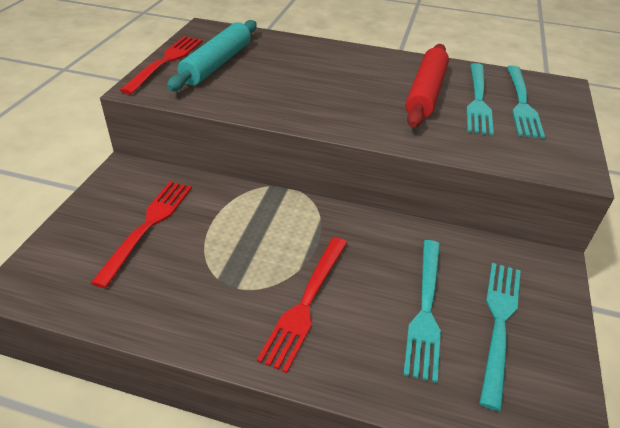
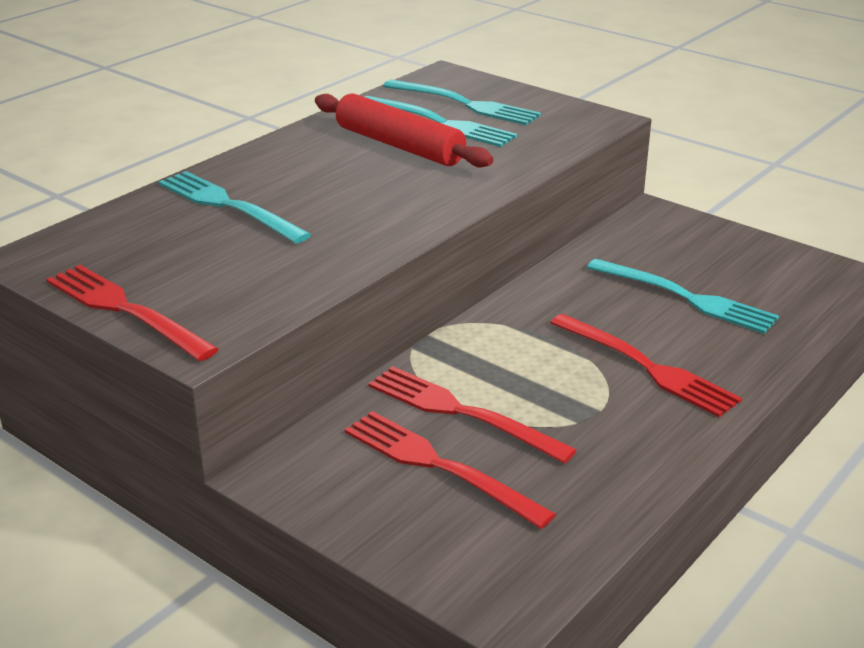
camera: 65 degrees left, 10 degrees down
turquoise rolling pin [167,20,257,91] -> none
turquoise fork [479,263,521,411] -> turquoise fork moved to [158,171,311,244]
none -> red fork [369,366,577,464]

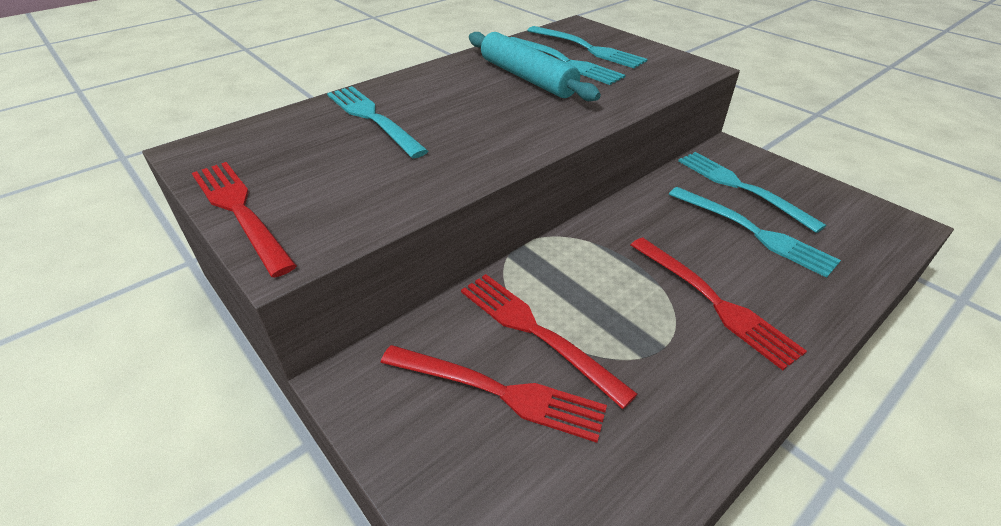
camera: 10 degrees right, 10 degrees up
red rolling pin [315,93,493,168] -> turquoise rolling pin [469,32,601,101]
red fork [345,411,556,529] -> red fork turned 150 degrees clockwise [380,345,607,443]
none -> turquoise fork [678,152,826,233]

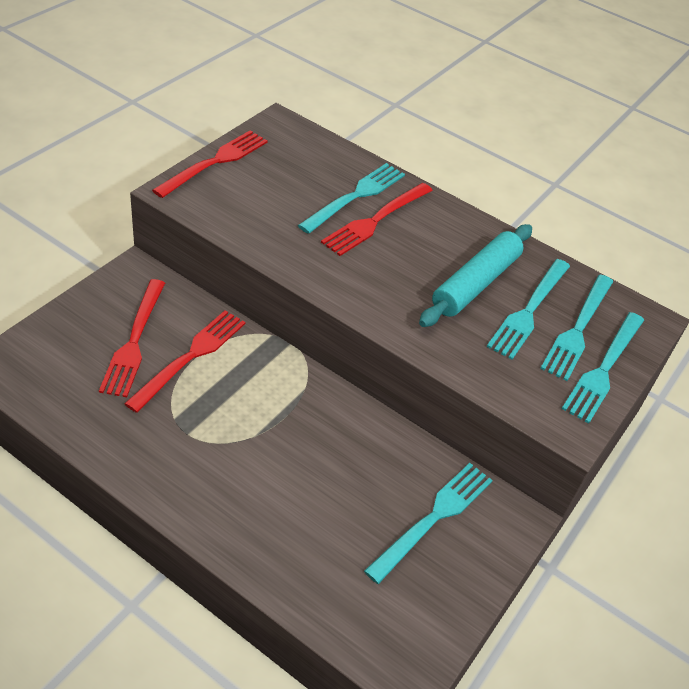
camera: 70 degrees right, 5 degrees up
red fork [631,237,807,370] -> red fork moved to [321,183,433,256]
turquoise fork [669,187,841,278] -> turquoise fork moved to [562,312,644,424]

